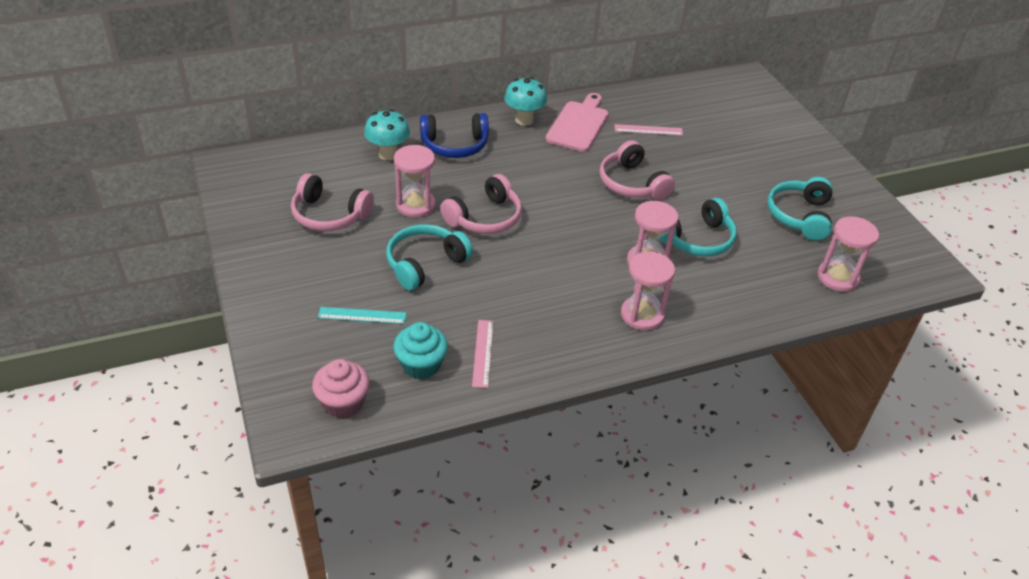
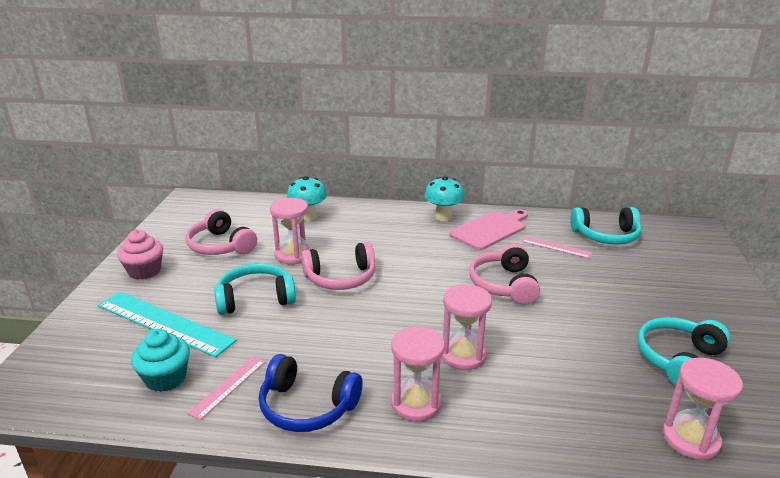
camera: 30 degrees right, 15 degrees down
pink cupcake [312,359,370,418] -> pink cupcake moved to [117,230,163,280]
turquoise ruler [318,307,406,324] -> turquoise ruler [98,292,237,357], size x1.97
blue headphones [420,113,489,158] -> blue headphones moved to [259,354,363,432]
turquoise headphones [658,198,737,256] -> turquoise headphones moved to [570,207,641,245]

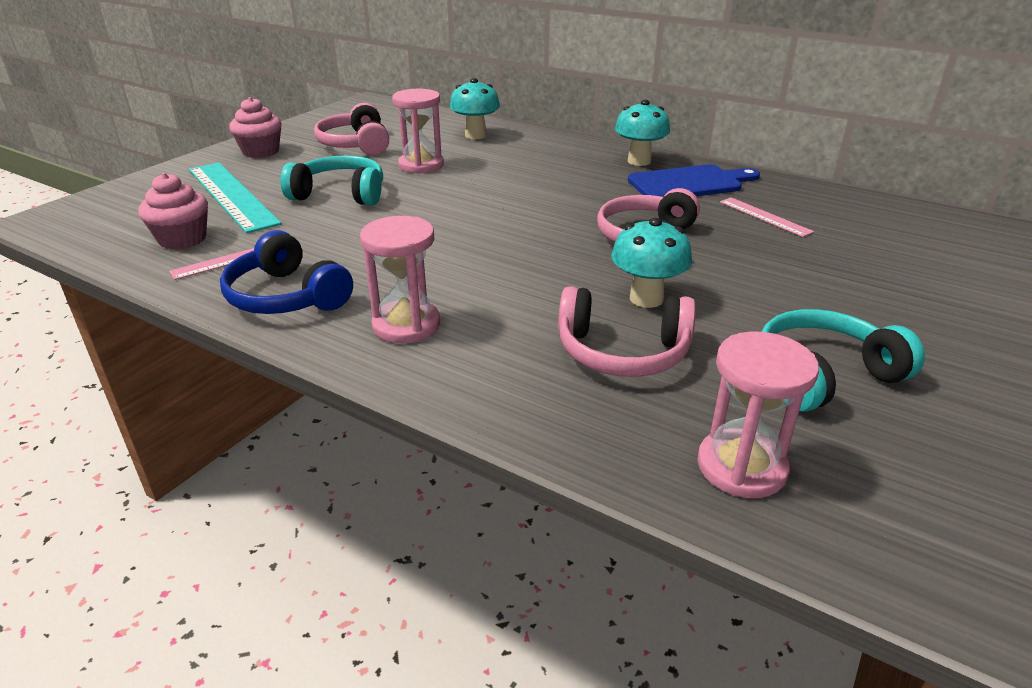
camera: 25 degrees right, 5 degrees up
turquoise cupcake [131,329,190,392] -> pink cupcake [138,173,208,250]
pink headphones [301,242,376,290] -> pink headphones moved to [558,286,696,377]
pink hourglass [441,284,492,370] -> none
pink cutting board [450,209,528,250] -> blue cutting board [628,164,760,197]
turquoise headphones [570,207,641,245] -> none
none -> turquoise mushroom [611,218,692,308]

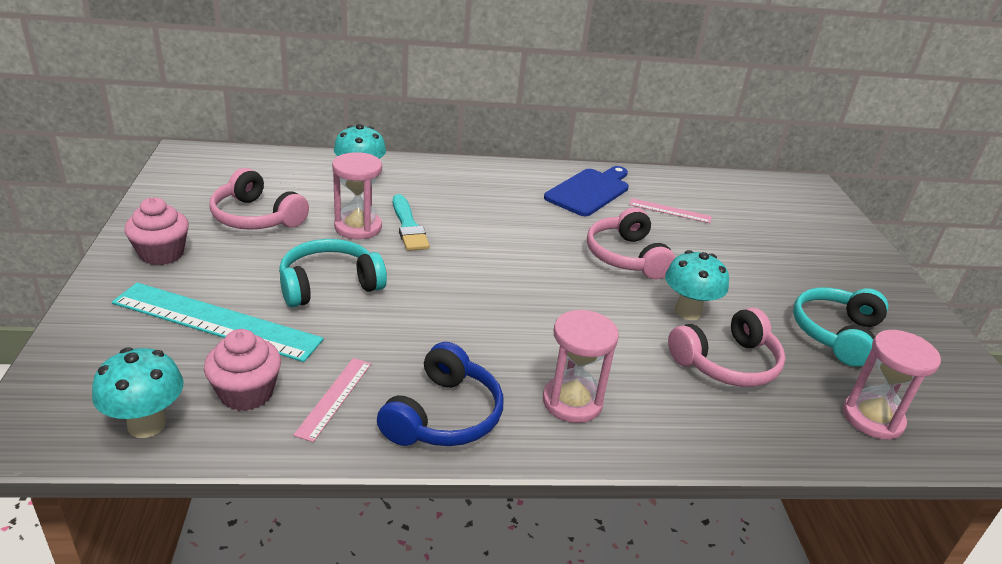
camera: 40 degrees left, 0 degrees up
blue headphones [220,230,353,314] -> blue headphones turned 75 degrees counterclockwise [377,342,504,446]
turquoise mushroom [615,100,670,166] -> turquoise mushroom moved to [92,347,184,438]
none -> turquoise brush [393,194,430,251]

